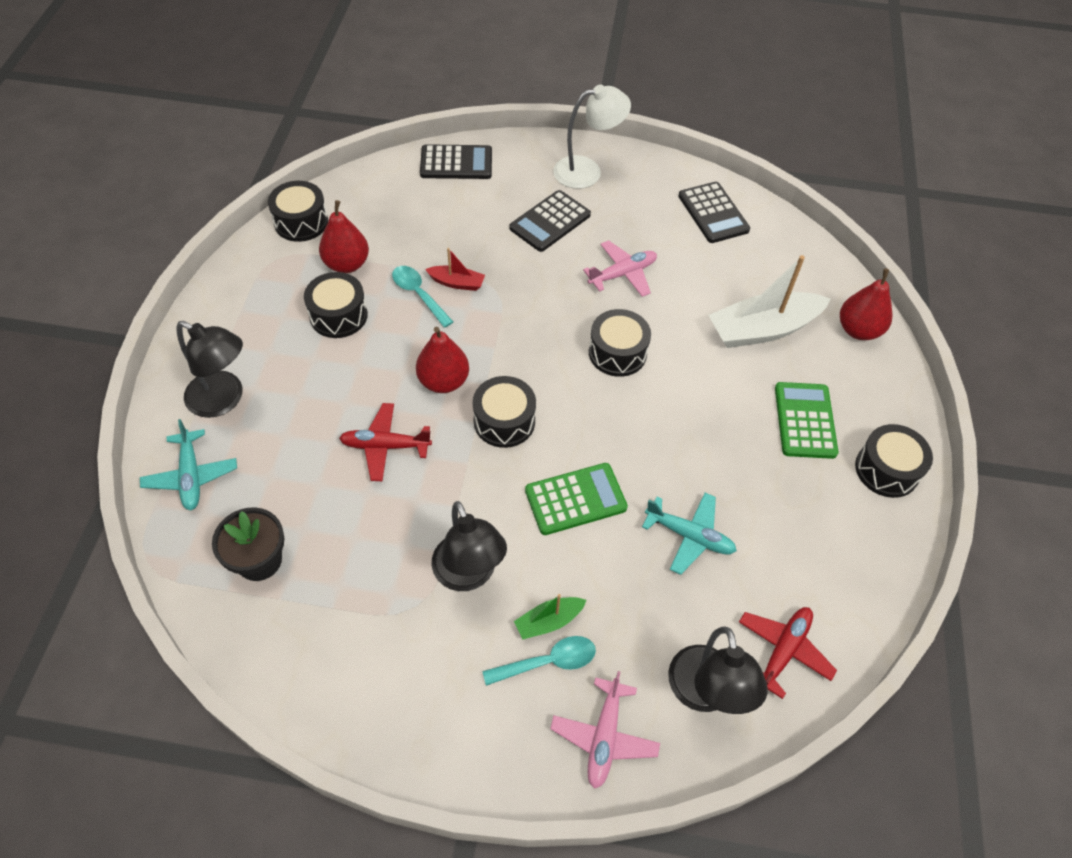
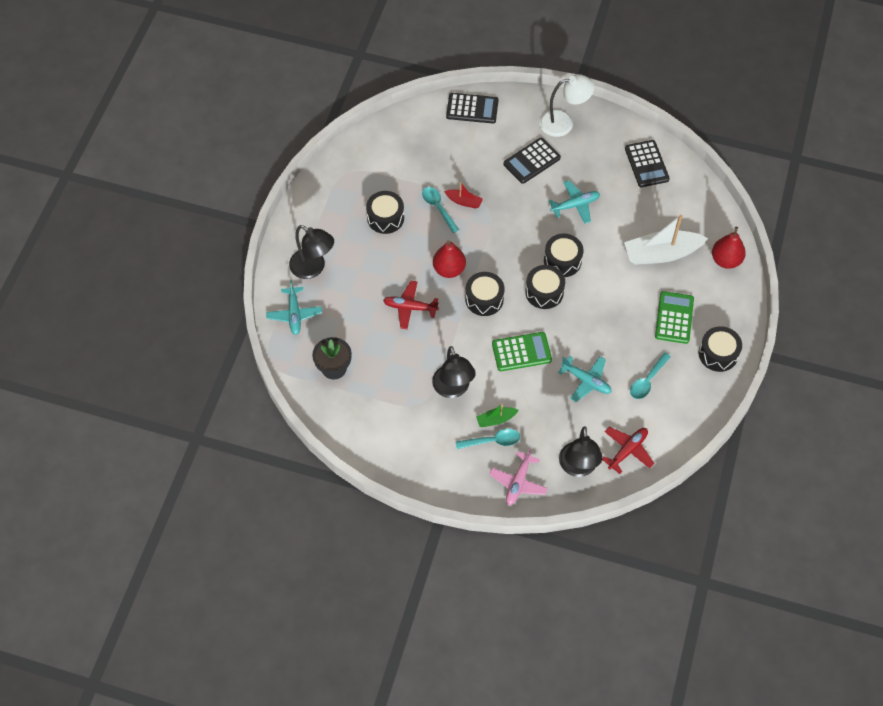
camera: 10 degrees right, 5 degrees up
black drum [268,181,328,242] -> black drum moved to [525,265,565,309]
red pear [319,200,369,273] -> none
pink plane [583,240,657,297] -> turquoise plane [549,180,600,224]
none -> turquoise spoon [630,352,671,399]

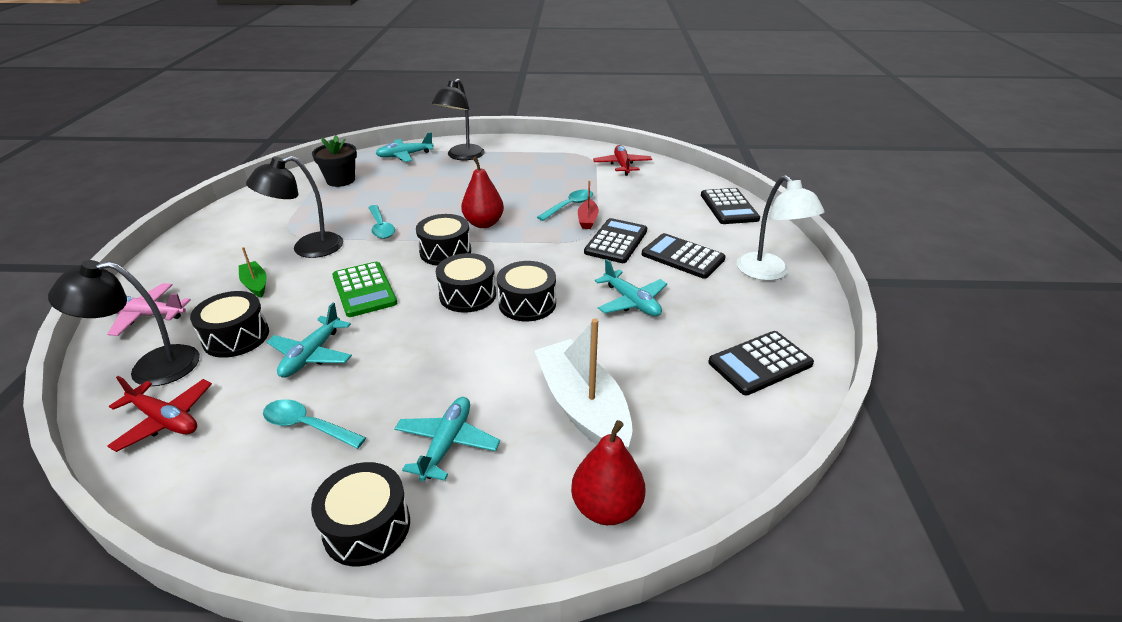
camera: 75 degrees right, 25 degrees down
black drum [366,191,404,234] -> black drum moved to [190,291,269,358]
red plane [383,281,439,329] -> red plane moved to [593,145,652,176]
turquoise spoon [456,429,520,449] -> turquoise spoon moved to [368,205,395,239]
green calculator [655,291,694,344] -> turquoise plane [394,397,500,482]
none -> black calculator [584,218,647,263]

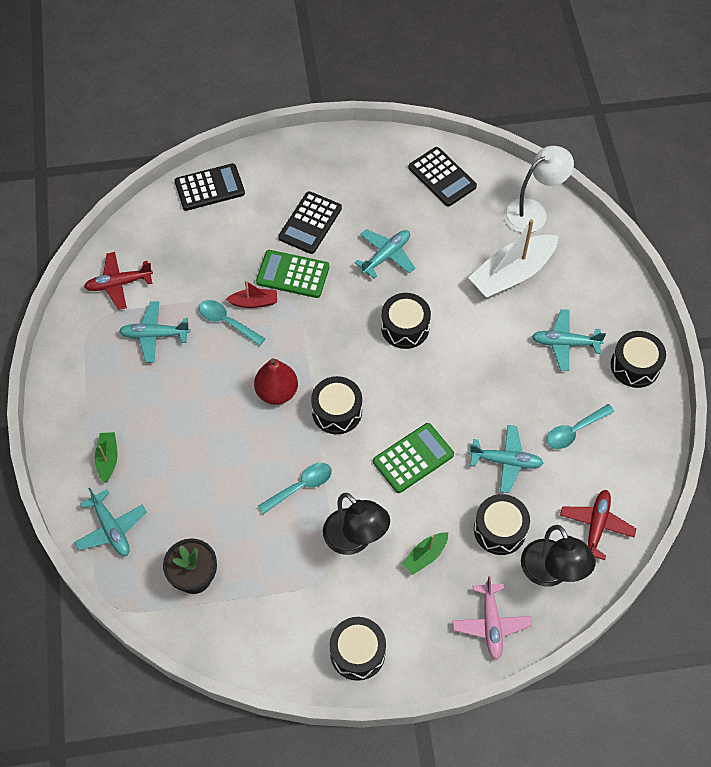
camera: 100 degrees left, 25 degrees up
turquoise spoon [263,399,366,449] -> turquoise spoon turned 45 degrees clockwise [546,404,614,449]
black lamp [432,79,485,160] -> green boat [95,432,117,483]
black drum [436,253,496,313] -> black drum moved to [330,617,386,681]
red pear [571,420,645,525] -> none
black calculator [584,218,647,263] -> green calculator [256,250,329,298]
white lamp [737,175,825,281] -> white lamp moved to [503,146,574,233]
none -> turquoise plane [119,301,190,363]

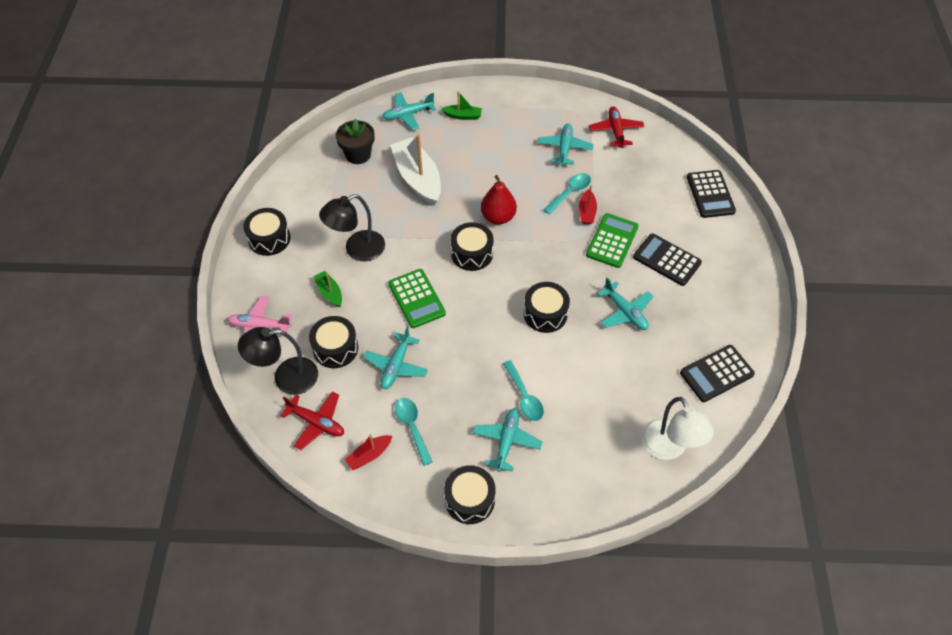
camera: 100 degrees right, 5 degrees down
turquoise spoon [258,463,332,514] -> turquoise spoon moved to [503,360,544,421]
white boat [468,219,558,299] -> white boat moved to [390,134,441,205]
none -> red boat [344,434,392,470]

